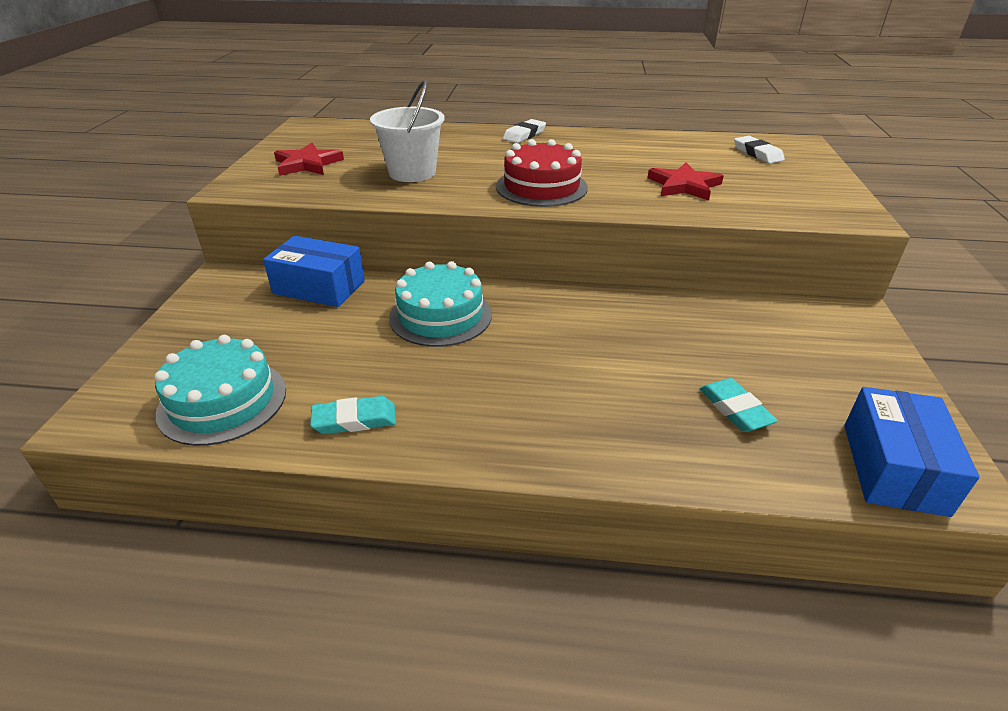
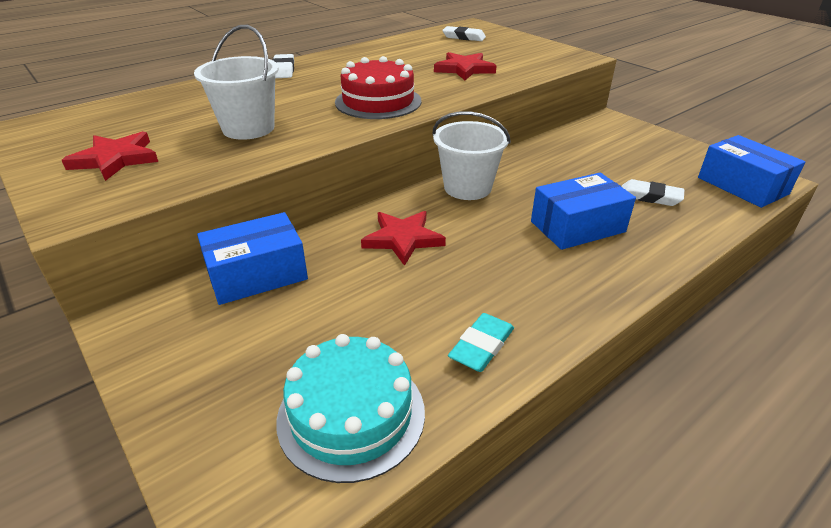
camera: 45 degrees left, 0 degrees up
turquoise cake [389,261,492,347] -> red star [361,211,446,266]
turquoise eraser [699,378,778,432] -> white eraser [621,179,684,206]
none -> white bucket [432,111,511,200]
none -> blue box [531,173,636,250]

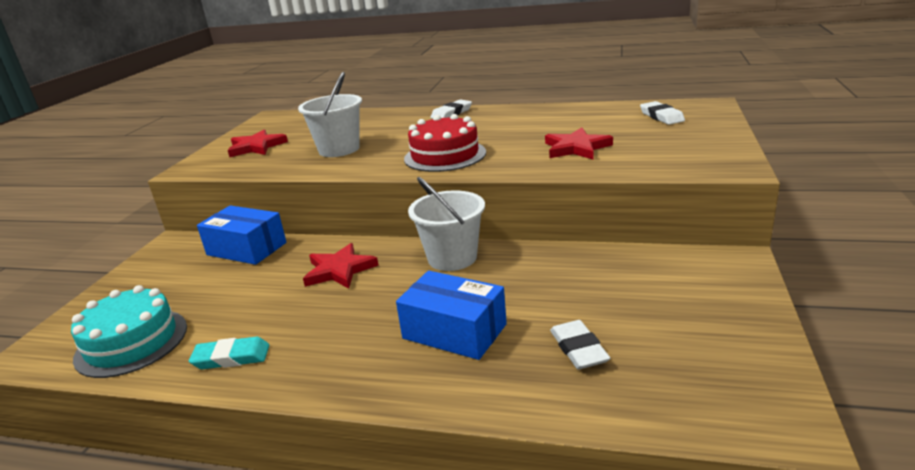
camera: 55 degrees right, 10 degrees down
blue box [698,135,805,208] -> none

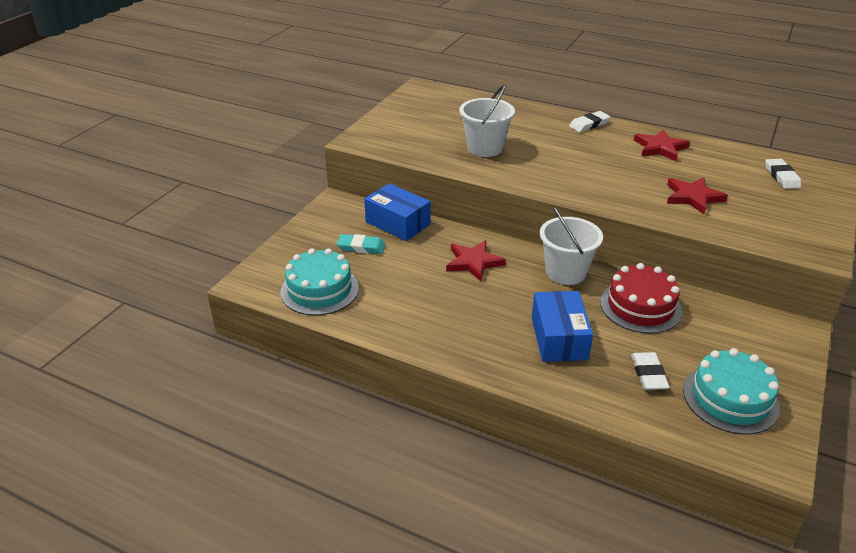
camera: 10 degrees right, 10 degrees up
turquoise eraser [189,337,270,369] -> turquoise eraser moved to [337,234,386,254]
red star [228,129,288,157] -> red star moved to [634,129,690,161]
blue box [396,271,507,360] -> blue box turned 45 degrees clockwise [532,291,593,362]
red cake [404,114,486,172] -> red cake moved to [600,263,682,334]
none -> turquoise cake [683,348,780,434]

